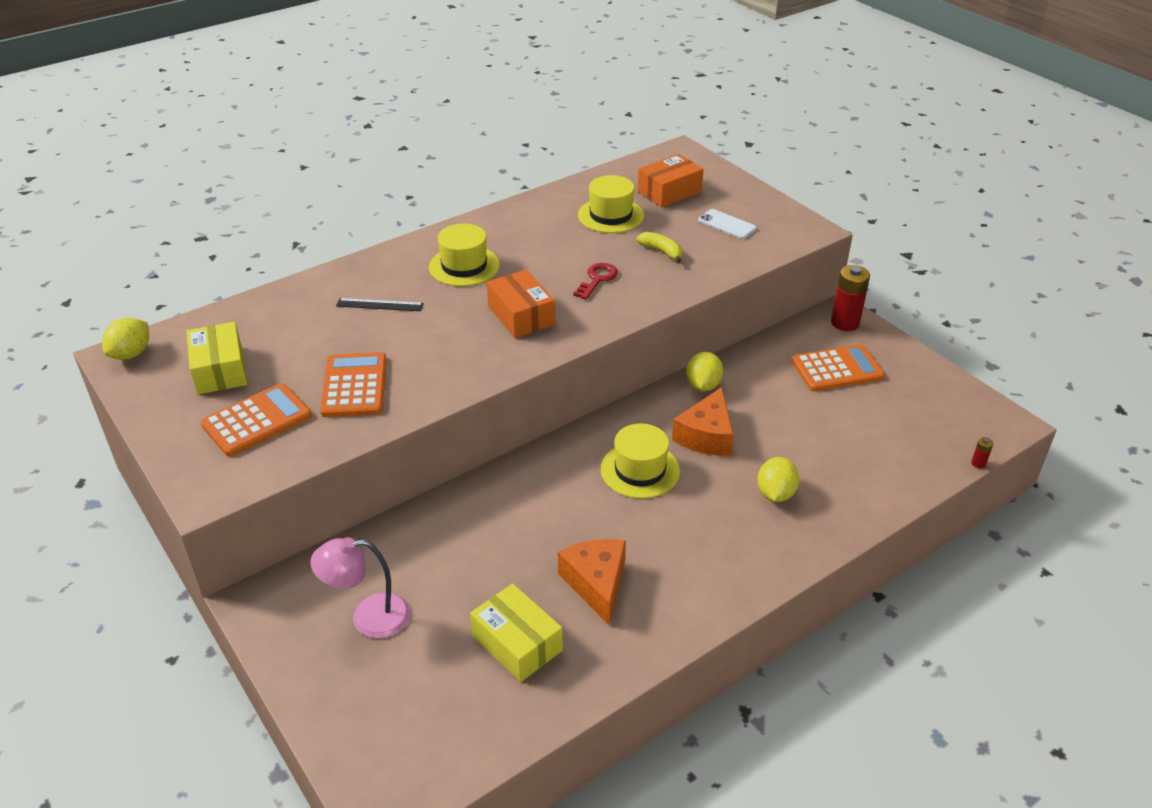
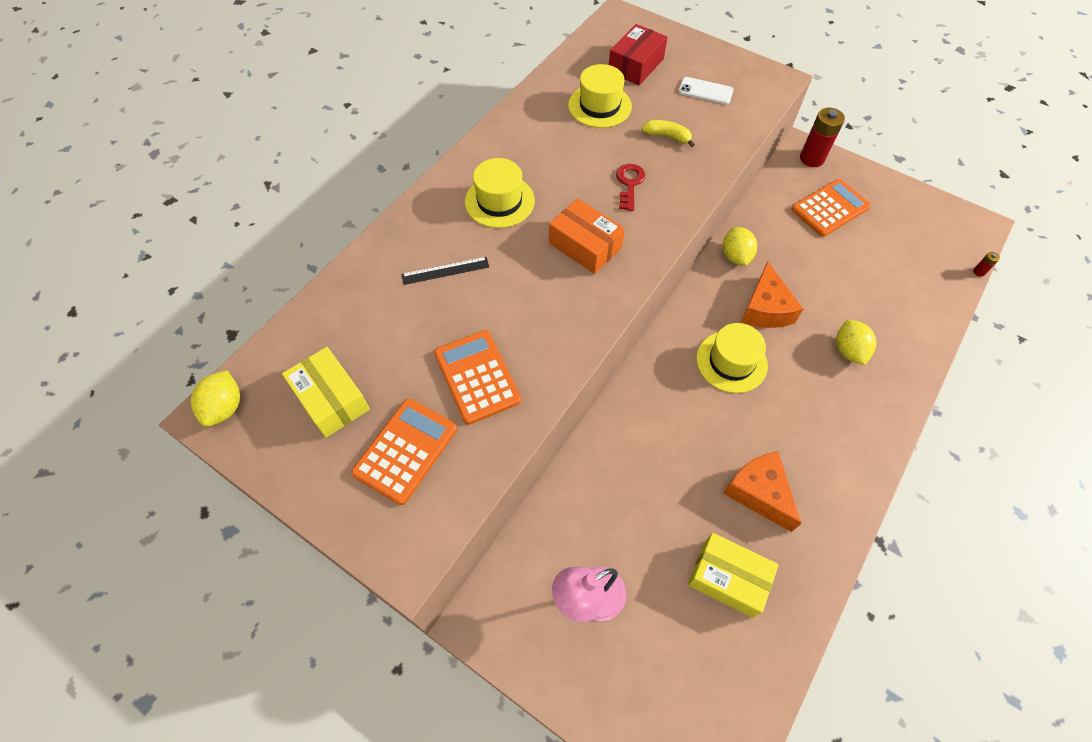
camera: 20 degrees left, 20 degrees up
orange box [638,154,704,207] -> red box [609,24,668,85]

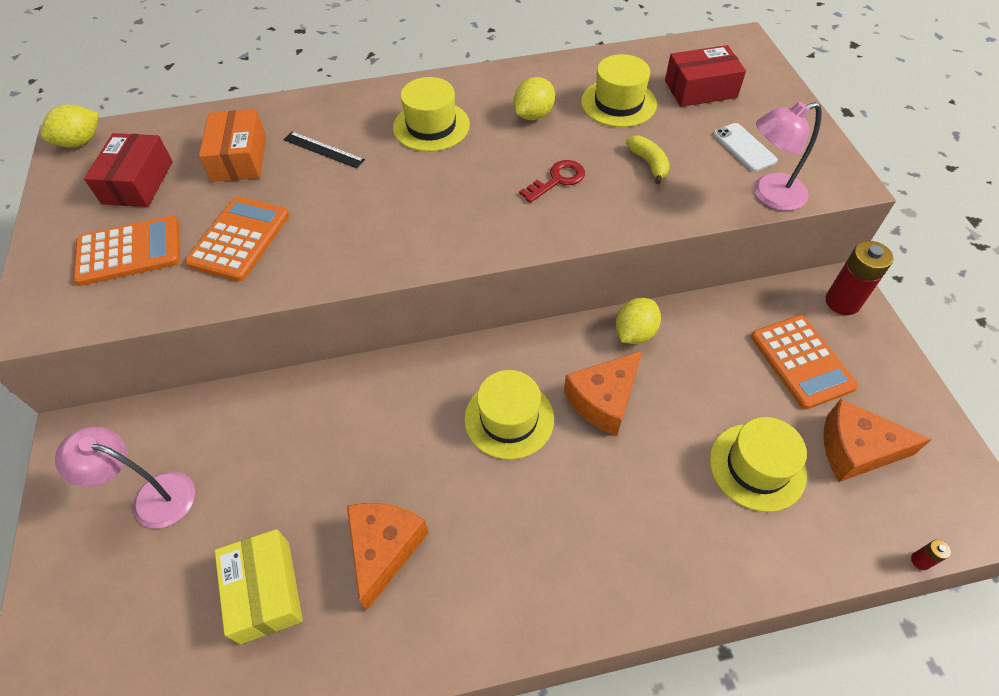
camera: 45 degrees right, 5 degrees down
yellow box [282,347,370,438] -> red box [84,133,173,207]
orange box [549,198,625,274] -> orange box moved to [199,109,266,182]
orange calculator [791,179,871,237] -> orange calculator turned 60 degrees clockwise [751,315,858,409]
yellow lemon [836,320,876,365] -> yellow lemon moved to [513,77,555,120]
none -> yellow hat [710,417,807,512]
none -> pink lamp [754,102,822,211]
none -> orange cheese [824,399,932,482]

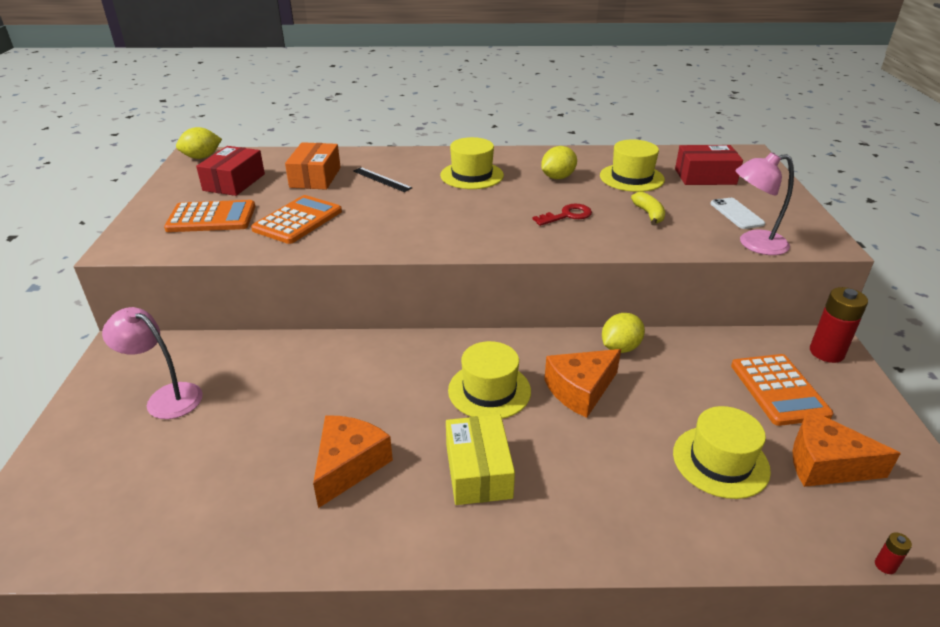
camera: 10 degrees right, 20 degrees down
yellow box [215,529,303,644] -> yellow box moved to [446,415,515,505]

